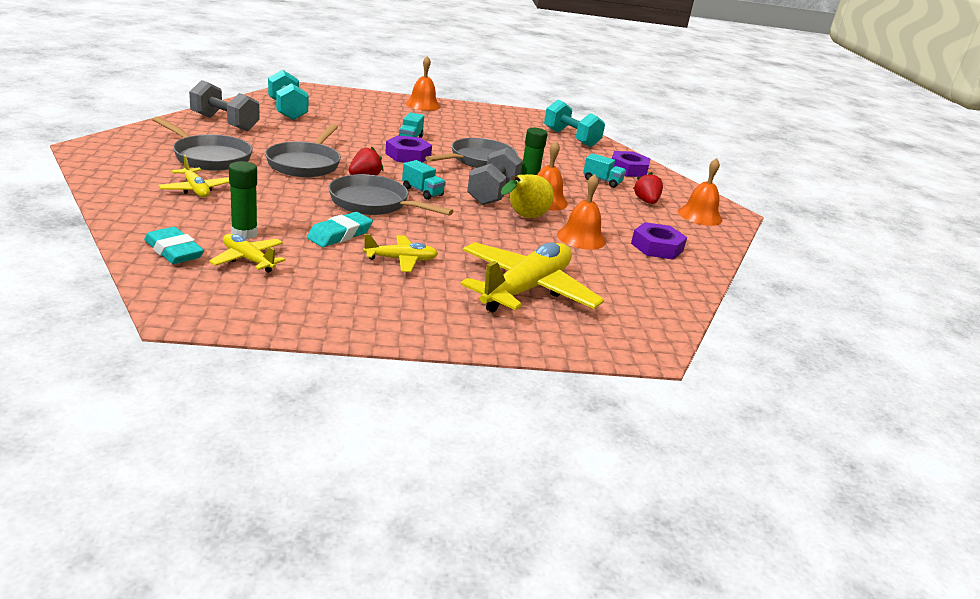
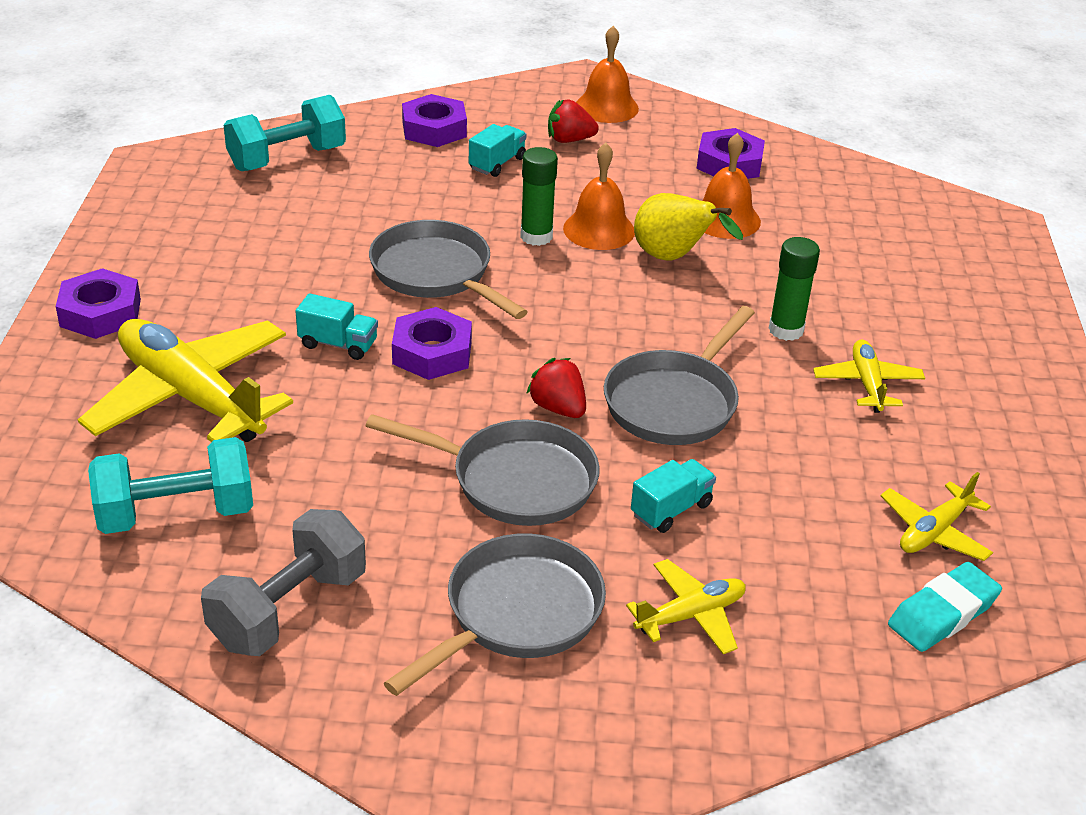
camera: 80 degrees left, 10 degrees up
green glue stick [229,161,258,239] -> green glue stick moved to [769,237,820,341]
turquoise eraser [307,212,373,247] -> none
turquoise truck [402,160,446,200] -> turquoise truck moved to [631,459,716,533]
orange bell [405,56,441,111] -> purple nut [56,268,141,339]
yellow plane [461,242,604,313] -> yellow plane moved to [78,319,293,442]
grey dumbbell [467,148,523,205] -> none

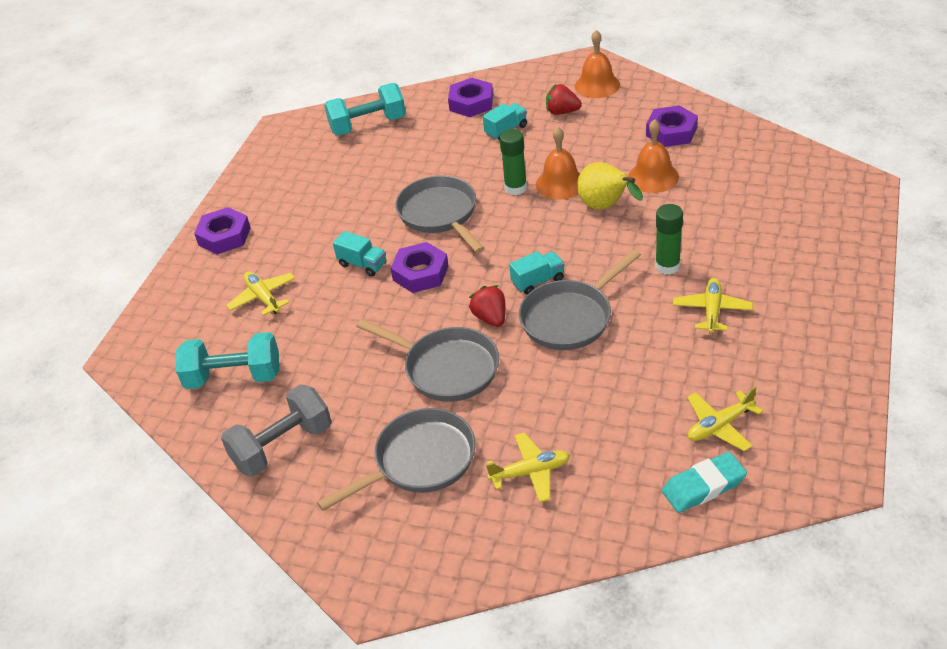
camera: 20 degrees right, 5 degrees up
yellow plane [78,319,293,442] -> yellow plane [226,271,295,316], size x0.50
turquoise truck [631,459,716,533] -> turquoise truck moved to [509,251,564,295]

